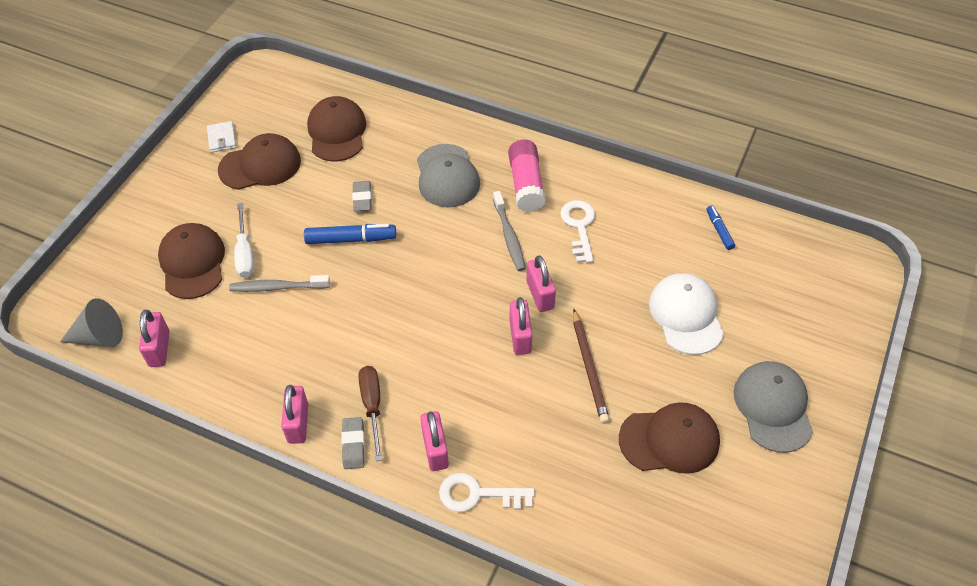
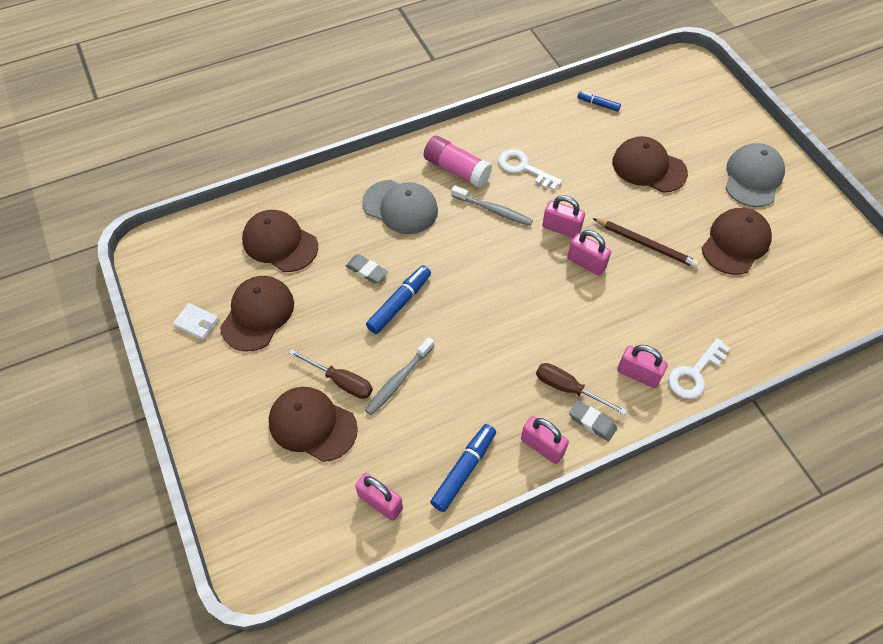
camera: 50 degrees left, 5 degrees up
grey cone [60,298,123,347] -> none
white screwdriver [234,203,254,278] -> brown screwdriver [289,349,373,399]
white cap [649,273,724,355] -> brown cap [612,136,688,193]
grey cap [733,361,813,453] -> grey cap turned 75 degrees clockwise [725,143,785,207]
none -> blue marker [430,424,496,512]

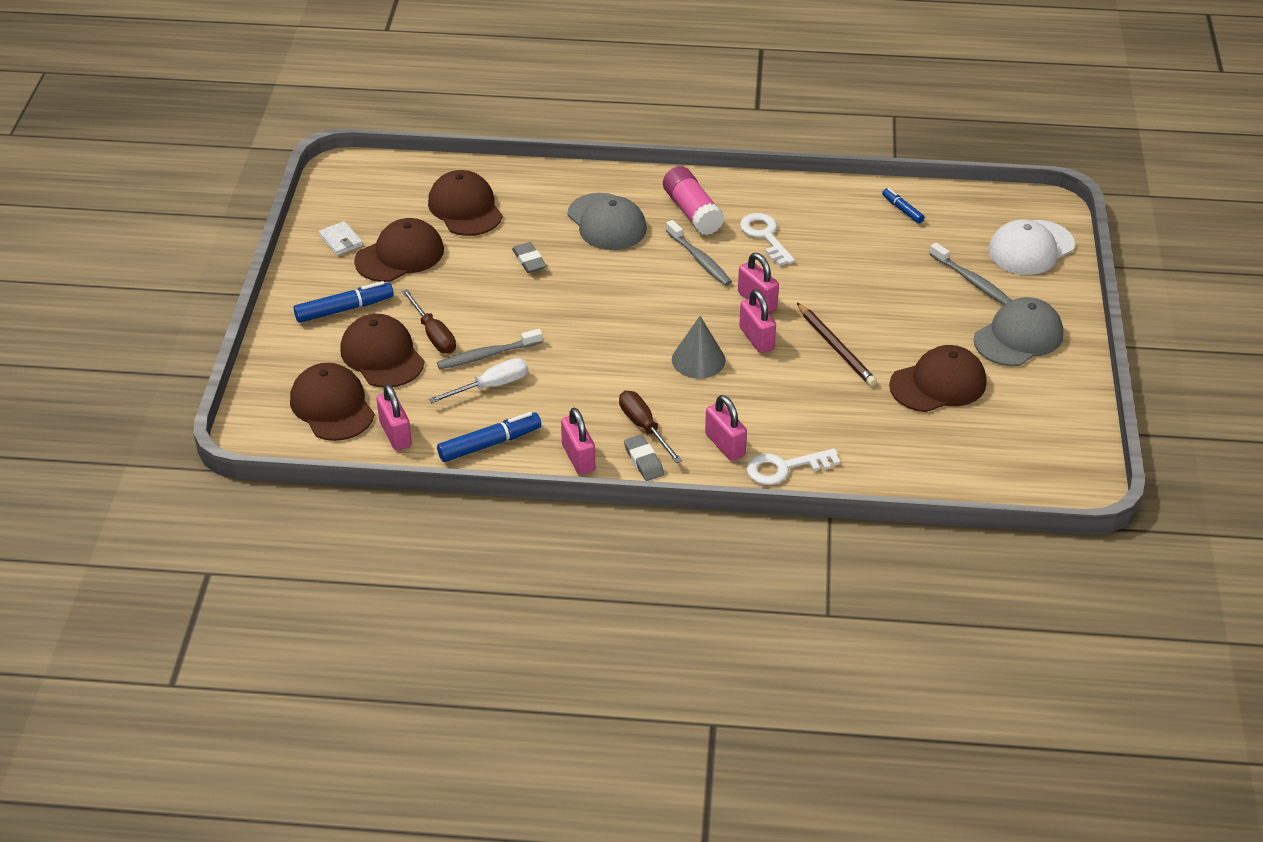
camera: 30 degrees right, 15 degrees down
blue marker [366,265,431,334] -> blue marker moved to [294,281,394,323]
brown cap [612,136,688,193] -> brown cap moved to [290,363,375,441]
none -> white screwdriver [429,358,528,403]
none -> grey cone [672,316,726,379]
none -> grey toothbrush [930,243,1012,305]
none -> white cap [988,220,1075,275]

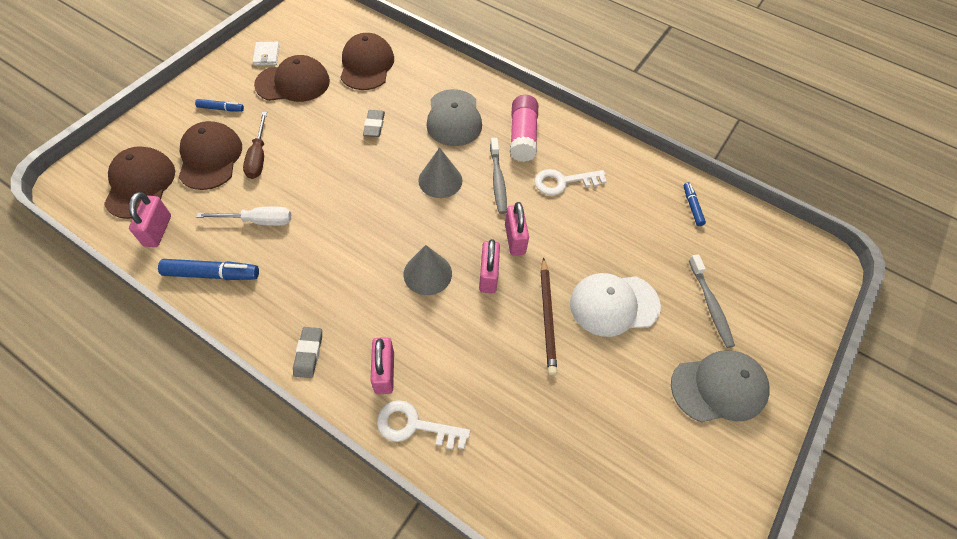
camera: 25 degrees right, 15 degrees up
blue marker [294,281,394,323] -> blue marker [195,99,244,112], size x0.59
grey toothbrush [437,329,543,369] -> none
pink padlock [561,408,595,475] -> none
brown screwdriver [619,391,682,463] -> none
white key [740,213,795,266] -> white key turned 105 degrees counterclockwise [535,169,607,196]
brown cap [889,345,986,412] -> none
white cap [988,220,1075,275] -> white cap moved to [570,273,661,337]
none -> grey cone [418,147,462,198]

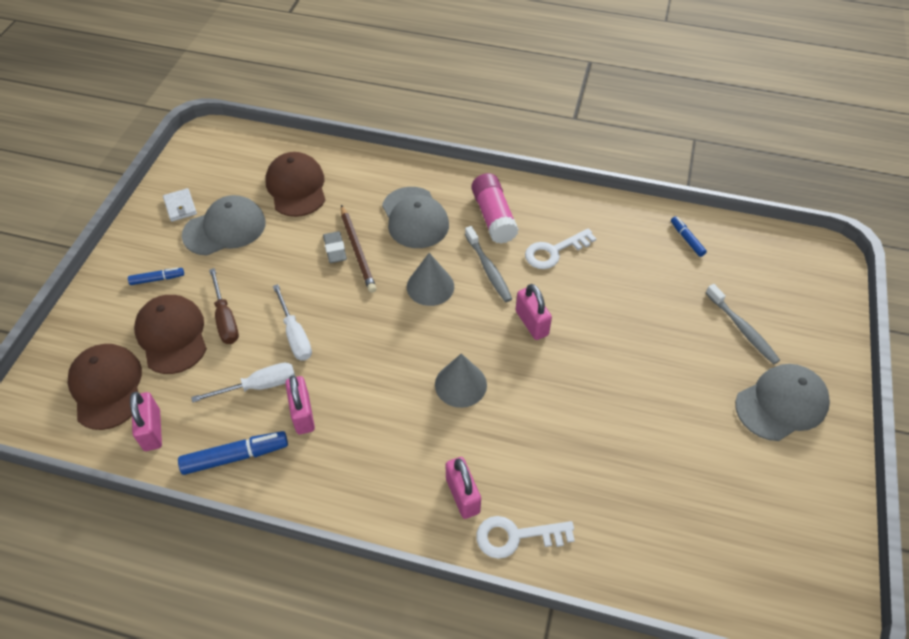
camera: 15 degrees left, 5 degrees down
brown cap [254,55,330,102] -> grey cap [182,195,266,256]
grey eraser [293,327,322,378] -> none
pink padlock [479,239,500,293] -> pink padlock moved to [285,375,315,434]
brown pencil [541,257,557,375] -> brown pencil moved to [341,205,377,293]
white cap [570,273,661,337] -> none
none -> white screwdriver [273,284,312,361]

